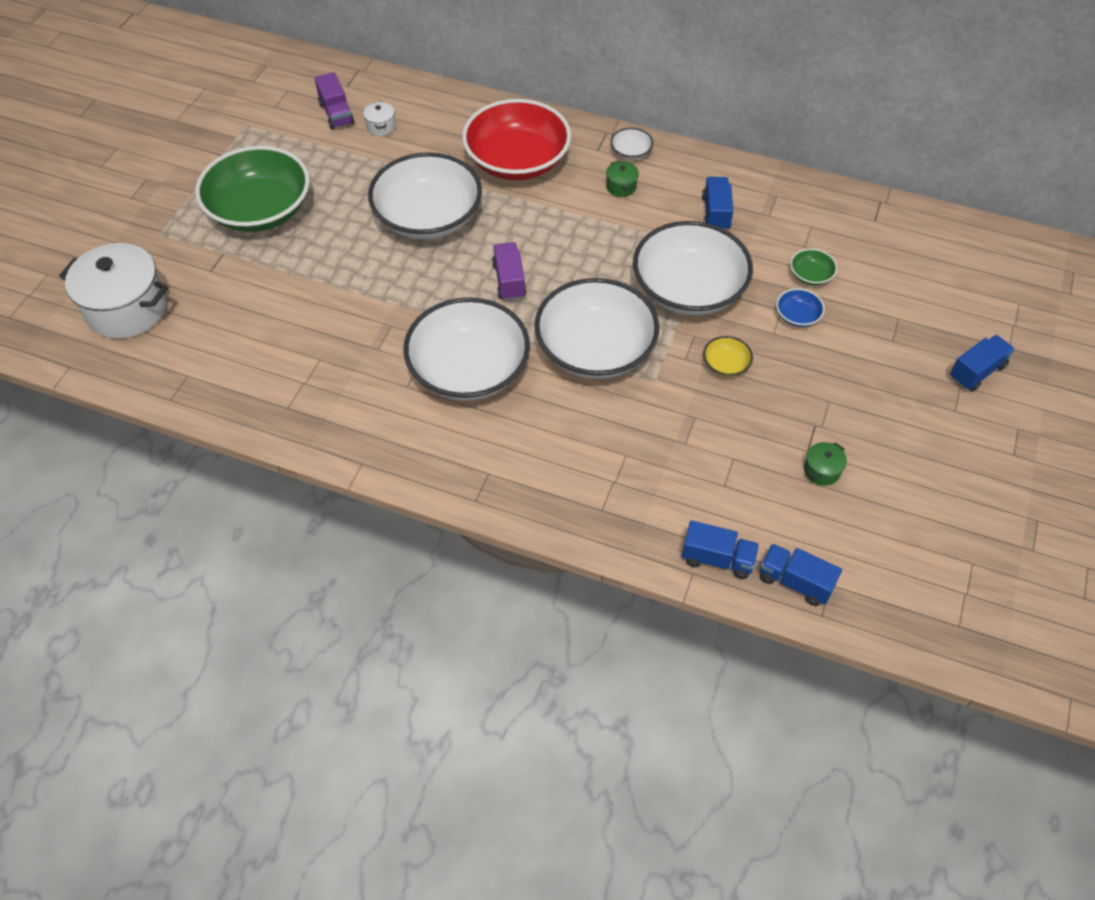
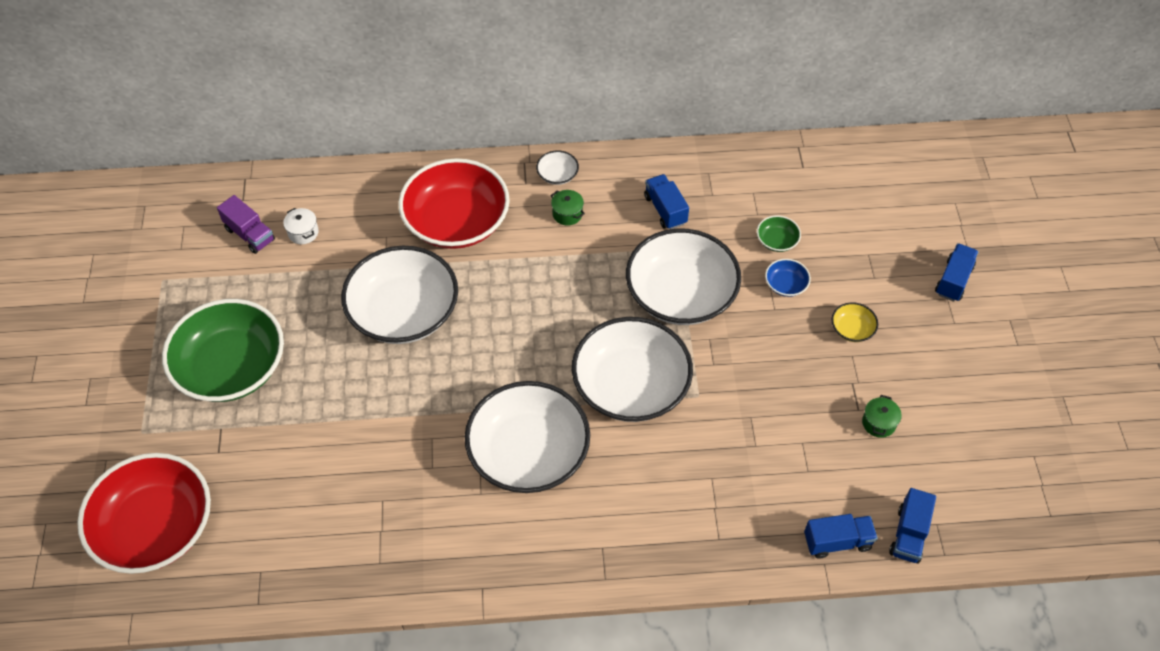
camera: 25 degrees left, 0 degrees up
white pot [59,243,168,339] -> red bowl [77,453,211,574]
purple truck [492,242,527,301] -> none
yellow bowl [703,336,753,377] -> yellow bowl moved to [832,302,878,342]
blue truck [760,544,842,606] -> blue truck turned 75 degrees counterclockwise [889,488,936,564]

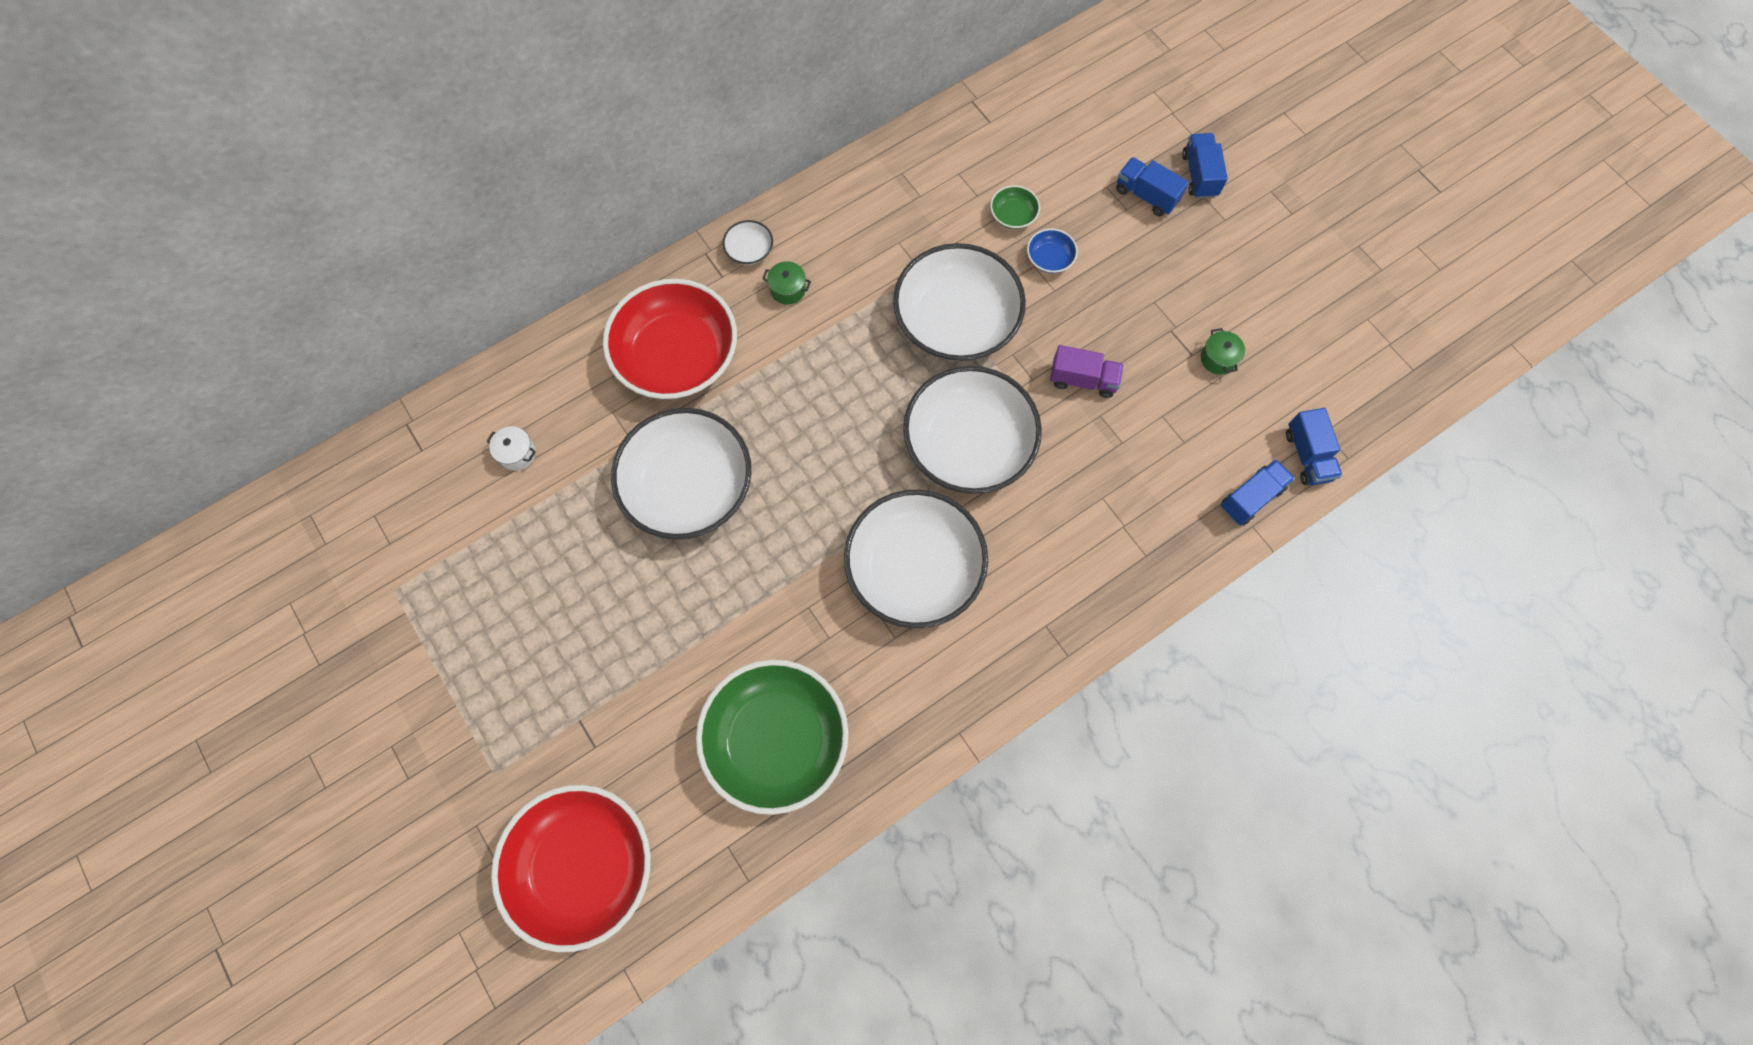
camera: 30 degrees left, 15 degrees up
green bowl [162,299,284,402] -> green bowl moved to [696,660,849,815]
purple truck [217,195,275,254] -> purple truck moved to [1050,345,1124,398]
blue truck [644,174,689,229] -> blue truck moved to [1116,157,1189,216]
yellow bowl [832,302,878,342] -> none

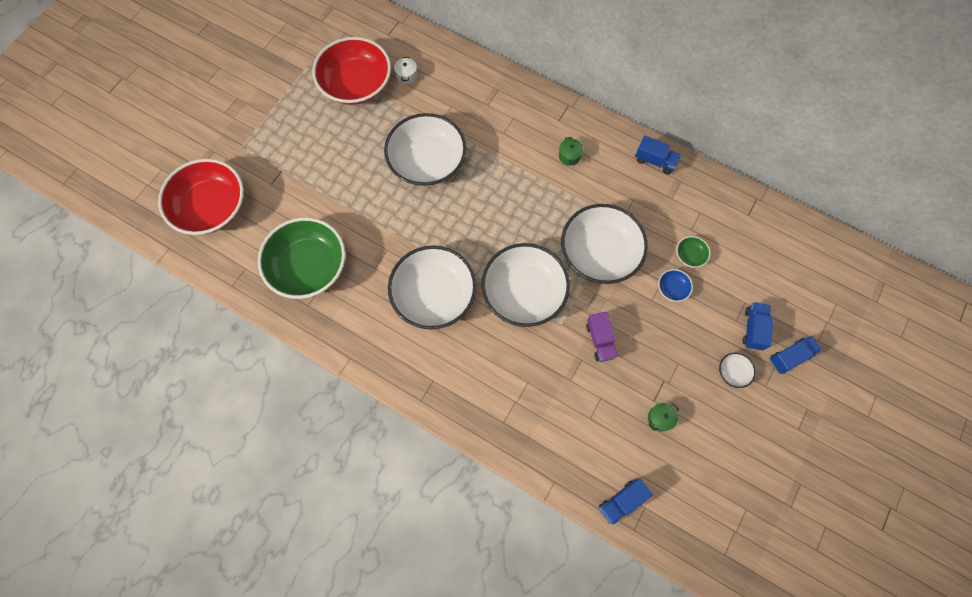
camera: 65 degrees right, 0 degrees up
red bowl [603,279,737,399] -> red bowl moved to [313,37,391,105]
white bowl [723,220,773,265] -> white bowl moved to [719,353,756,388]
blue truck [1221,459,1295,525] -> blue truck moved to [635,135,681,175]

